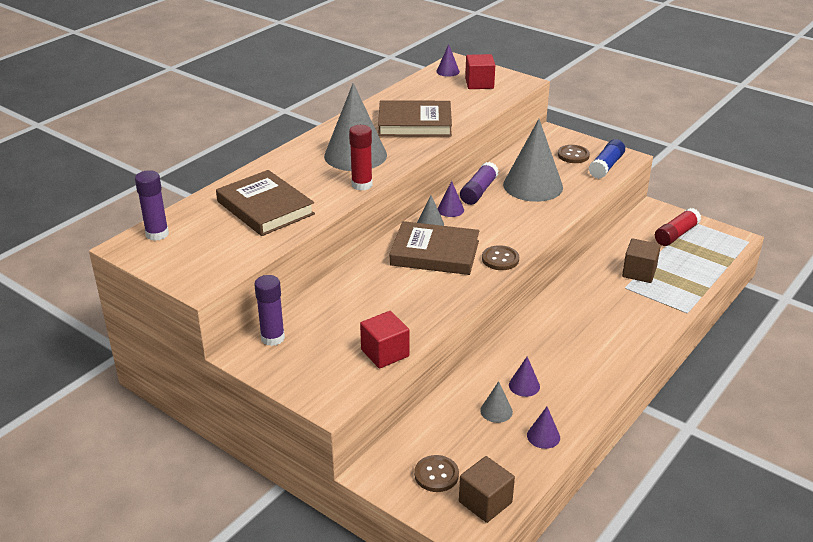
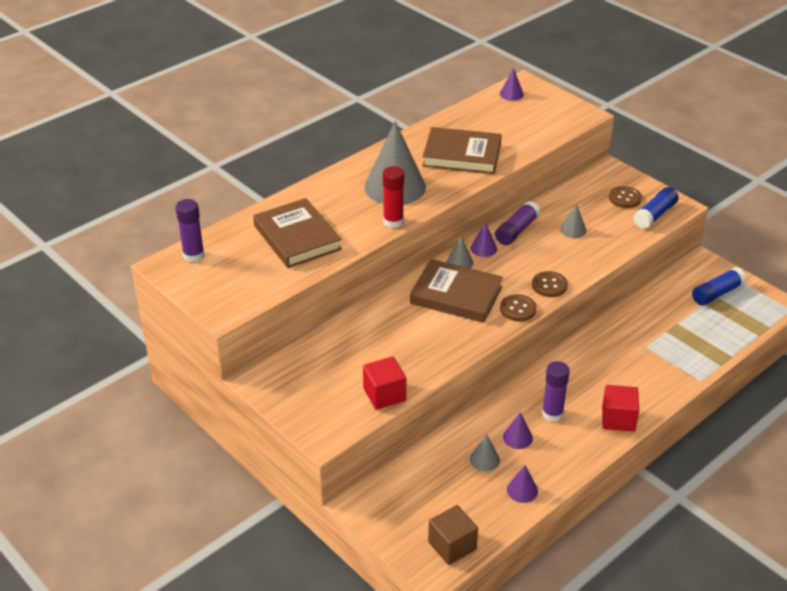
camera: 10 degrees right, 5 degrees up
purple glue stick [254,275,285,346] -> purple glue stick moved to [542,361,570,422]
brown button [414,455,459,492] -> brown button moved to [532,271,568,297]
red cube [465,54,495,89] -> red cube moved to [602,385,639,432]
grey cone [503,119,563,202] -> grey cone [560,204,586,238], size x0.43
brown cube [622,238,661,283] -> none
red glue stick [655,208,701,246] -> blue glue stick [692,267,746,305]

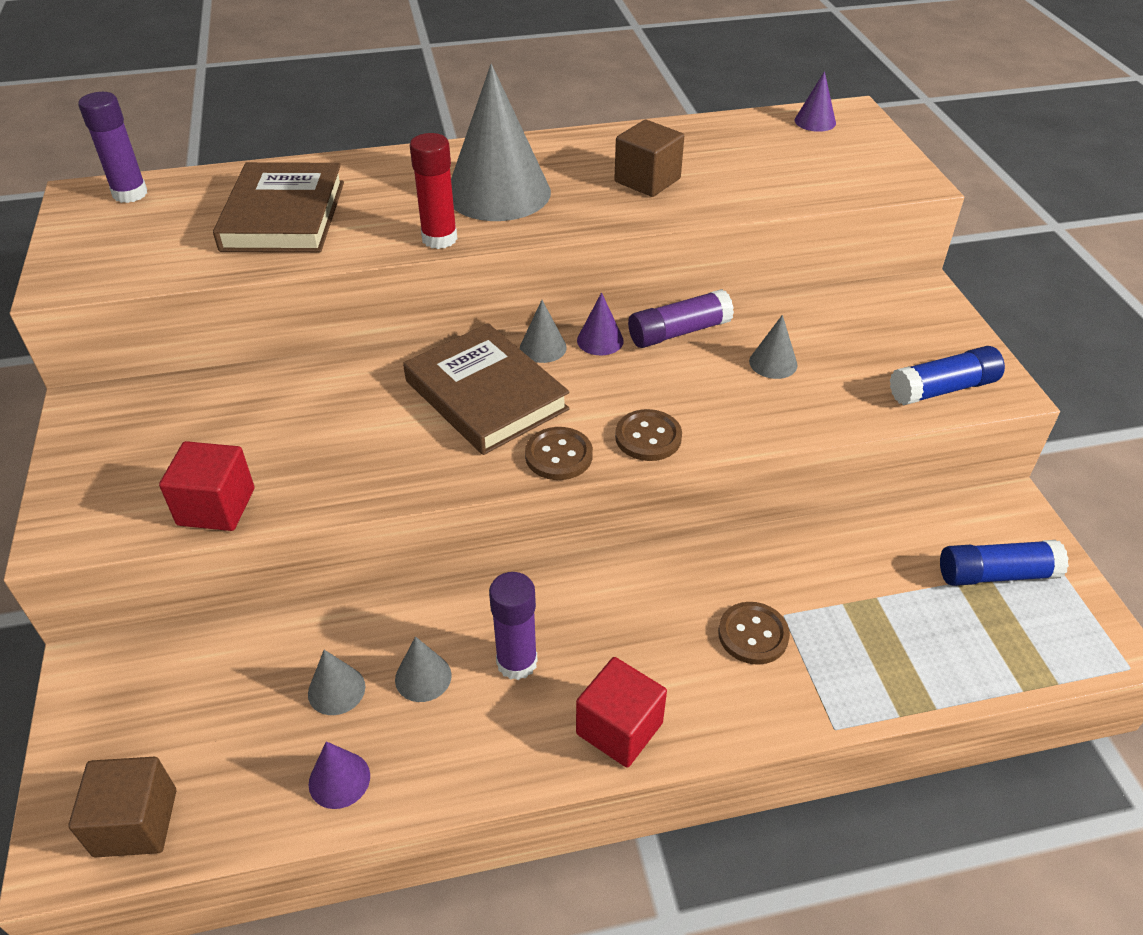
camera: 30 degrees right, 5 degrees up
brown book [422,127,502,174] -> brown cube [614,120,684,197]
purple cone [503,412,533,449] -> grey cone [395,637,452,702]
brown button [609,186,642,208] -> brown button moved to [718,602,790,665]

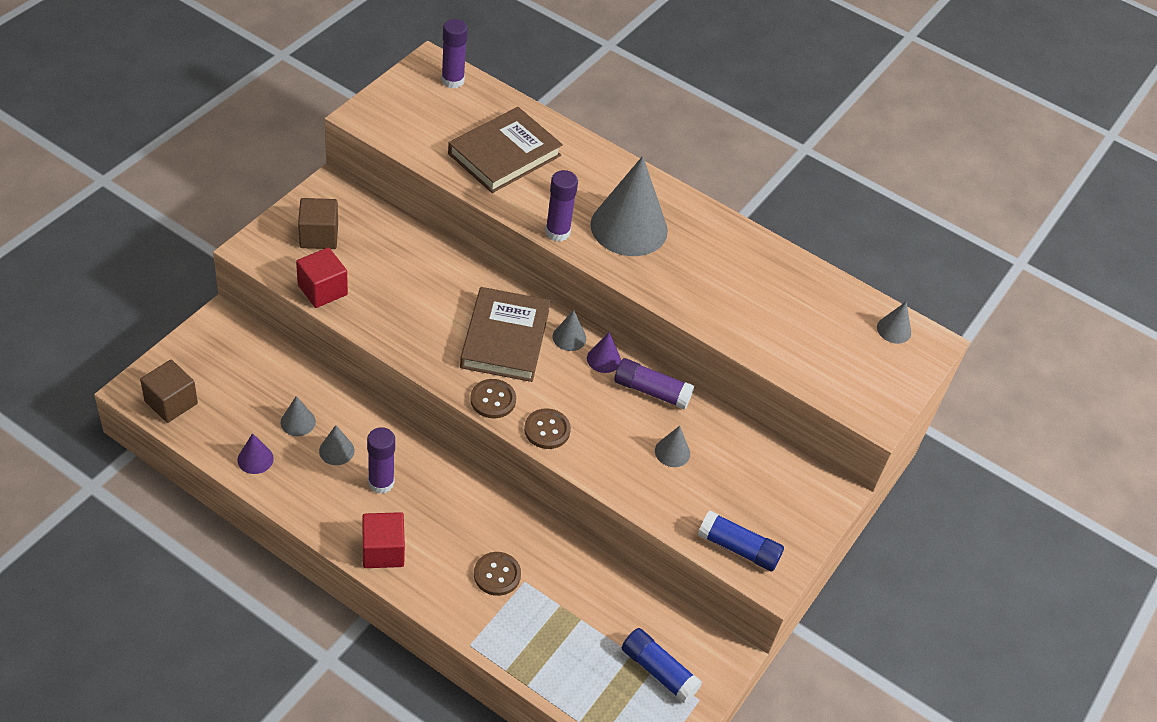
camera: 40 degrees right, 5 degrees up
red glue stick [410,133,457,249] -> purple glue stick [545,170,578,241]
brown cube [614,120,684,197] -> brown cube moved to [298,198,338,249]
purple cone [795,71,836,132] -> grey cone [877,301,911,344]

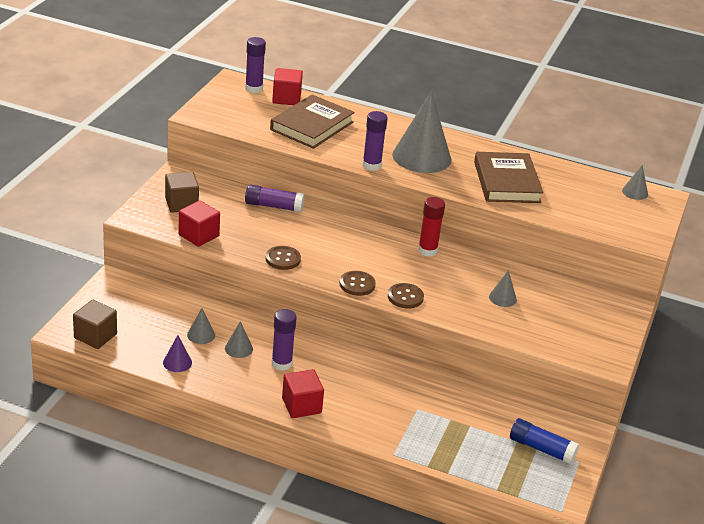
camera: 10 degrees left, 15 degrees down
brown book [460,287,550,382] -> brown book moved to [474,152,543,203]
brown button [474,552,521,596] -> brown button moved to [266,246,301,270]
grey cone [553,310,586,351] -> none
purple cone [587,332,621,373] -> red glue stick [418,197,445,256]
purple glue stick [614,358,694,410] -> purple glue stick moved to [245,184,305,212]
blue glue stick [698,511,784,571] -> none
none -> red cube [272,68,303,105]

